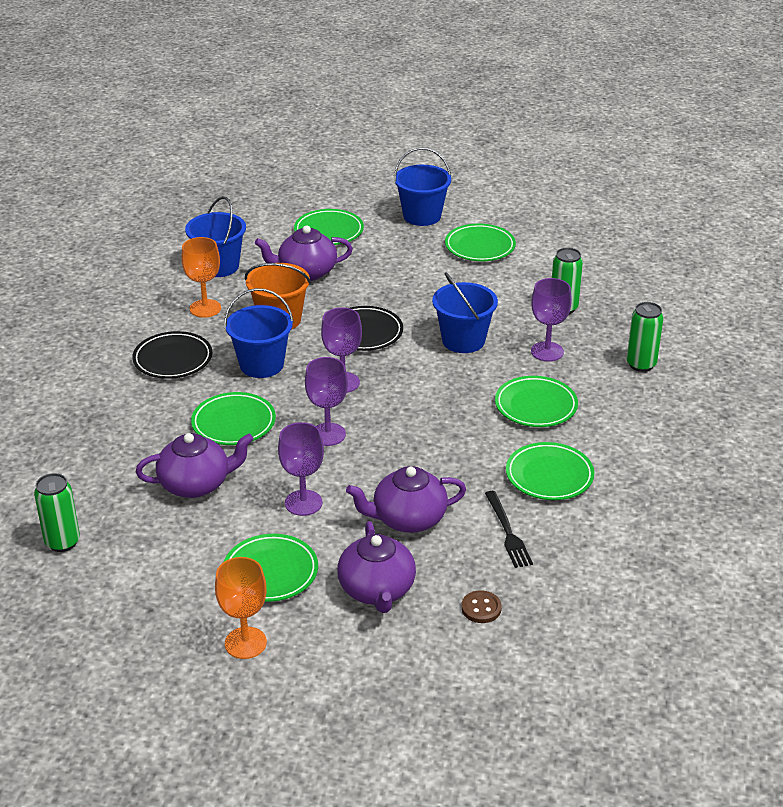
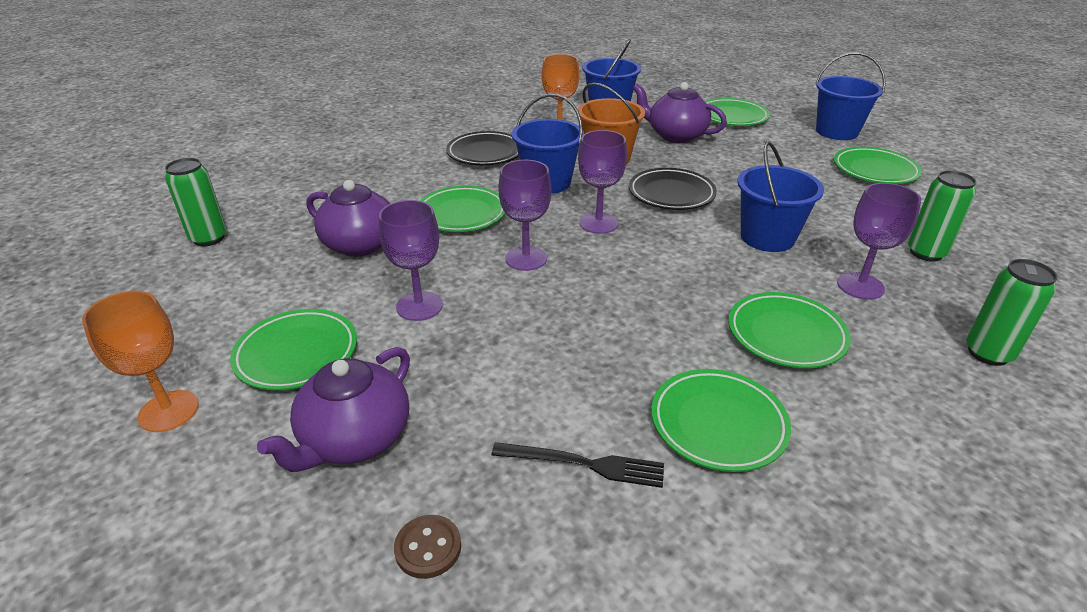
camera: 40 degrees right, 0 degrees up
purple teapot [346,466,466,533] -> none
black fork [485,491,533,568] -> black fork turned 105 degrees counterclockwise [491,442,664,488]

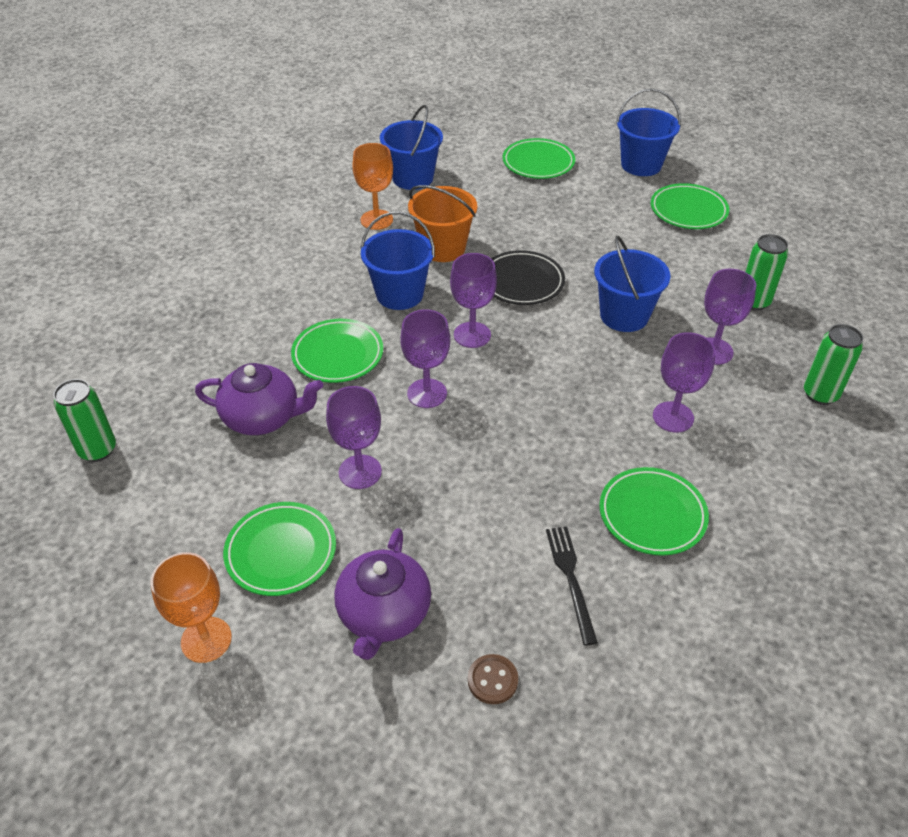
camera: 20 degrees left, 10 degrees up
black plate [446,131,519,165] -> none
black fork [491,442,664,488] -> black fork turned 90 degrees counterclockwise [546,526,598,646]
purple teapot [633,82,727,143] -> none
green plate [728,292,851,368] -> purple goblet [653,332,715,433]

